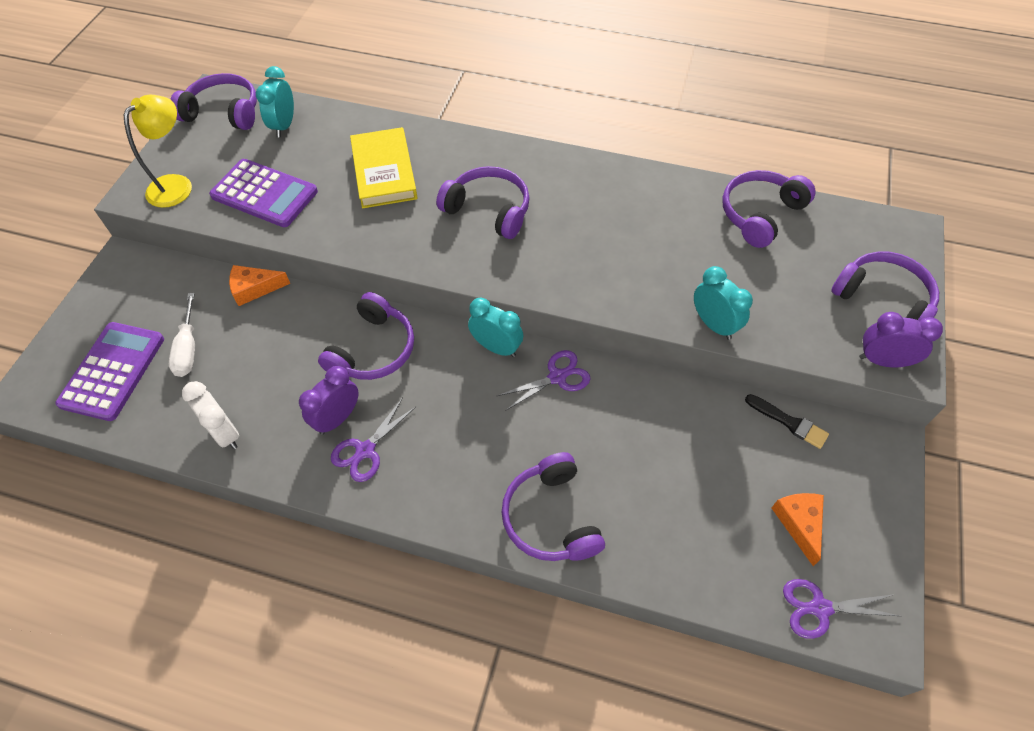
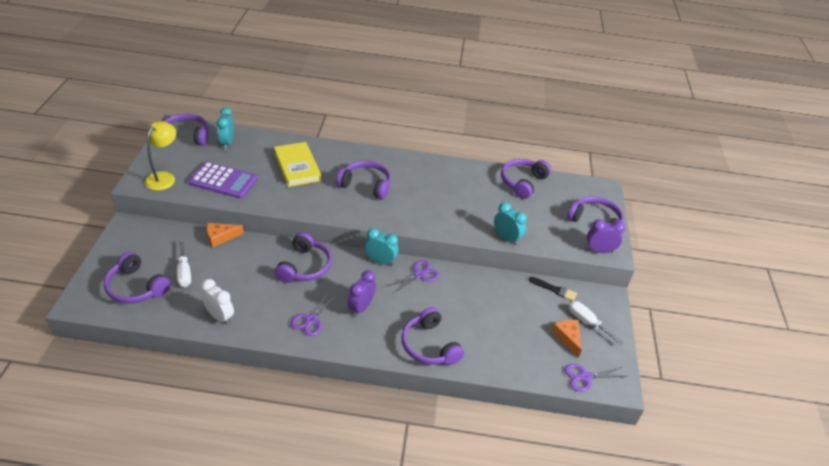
camera: 15 degrees left, 15 degrees down
purple calculator [55,322,164,421] -> purple headphones [104,252,171,304]
purple clock [299,366,359,435] -> purple clock moved to [348,270,376,317]
none -> white screwdriver [569,301,623,344]

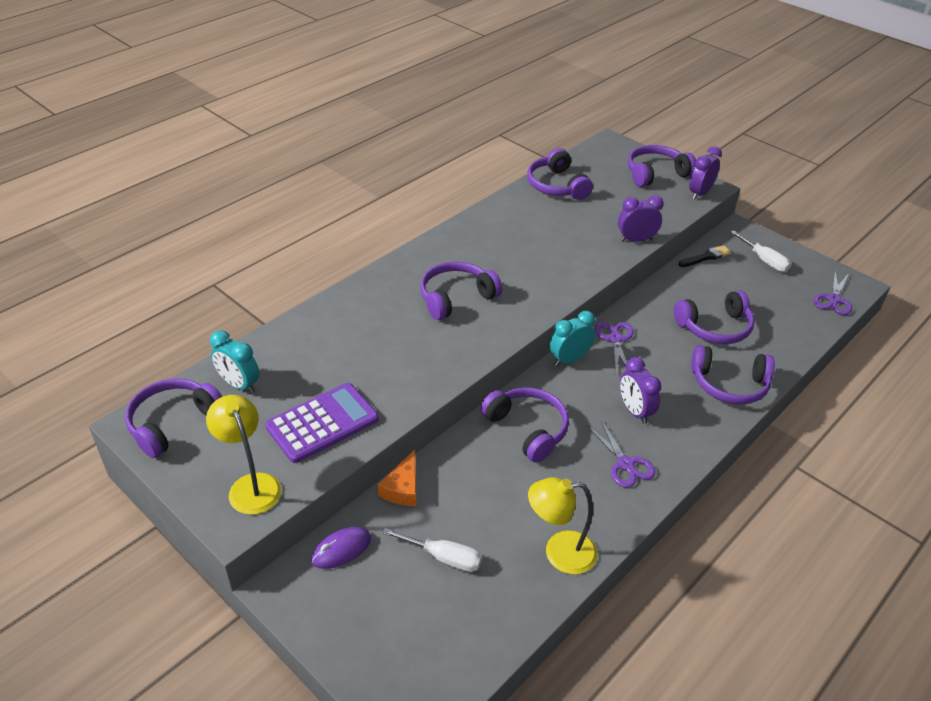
camera: 50 degrees left, 0 degrees up
purple headphones [104,252,171,304] -> purple headphones moved to [674,290,755,344]
white clock [201,279,234,325] -> yellow lamp [528,477,597,574]
yellow book [274,142,321,187] -> none
turquoise clock [494,202,527,245] -> purple clock [618,195,664,242]
orange cheese [552,320,582,358] -> none
white screwdriver [569,301,623,344] -> white screwdriver turned 120 degrees counterclockwise [730,230,791,272]
none -> purple mouse [311,527,371,569]

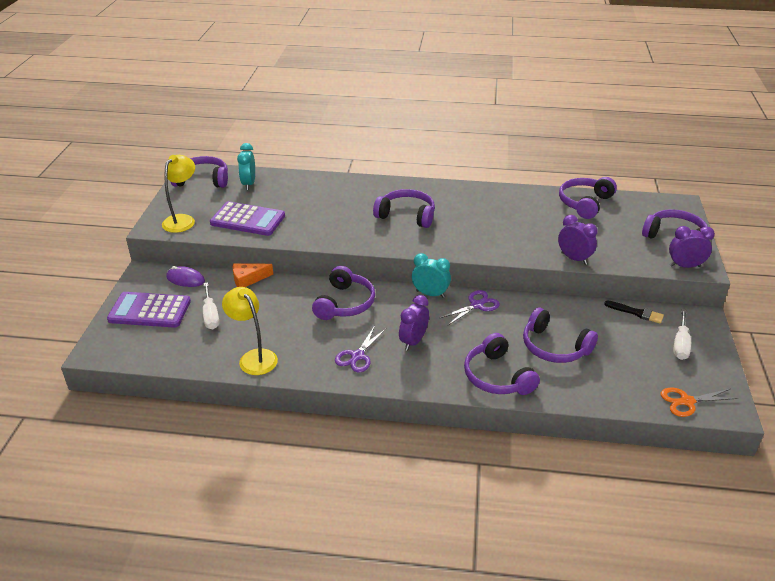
camera: 55 degrees right, 5 degrees down
purple scissors [814,272,852,315] -> orange scissors [661,388,739,417]
none -> purple calculator [107,292,191,328]

